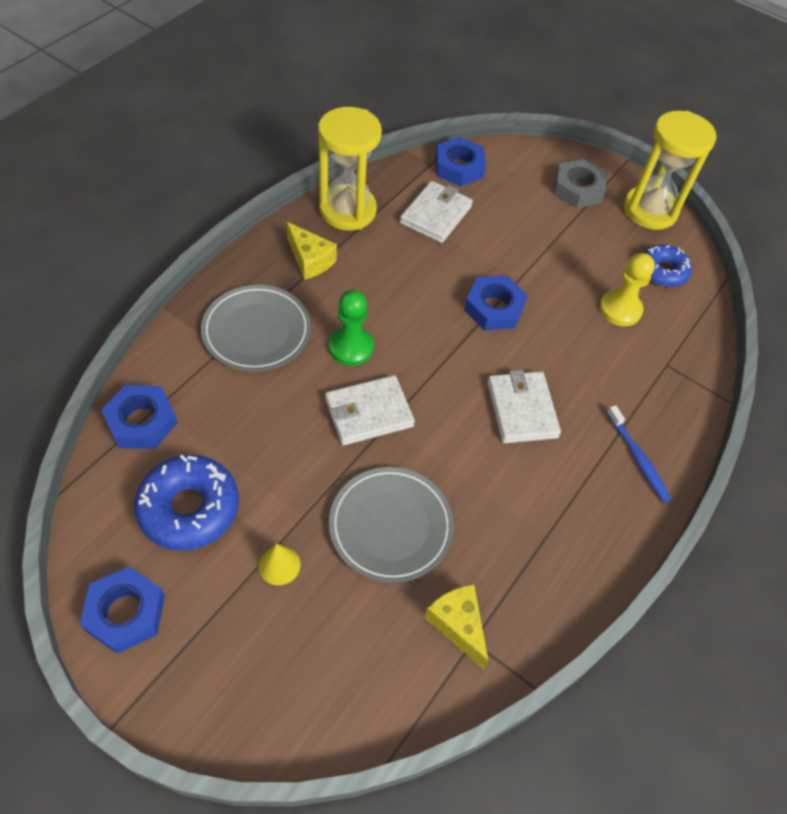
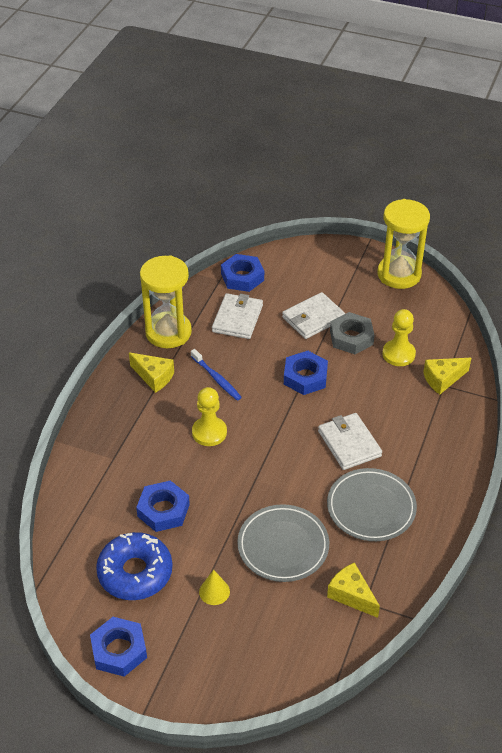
camera: 10 degrees left, 10 degrees down
blue nut [102,385,177,449] -> blue nut moved to [136,480,190,532]
grey plate [201,285,311,372] -> grey plate moved to [327,468,417,541]
white wallet [325,375,415,446] -> white wallet moved to [282,292,346,339]
green pawn [329,290,374,366] -> yellow pawn [192,387,227,446]
grey nut [553,159,607,208] -> grey nut moved to [330,312,375,354]
blue toothbrush [607,405,671,503] -> blue toothbrush moved to [191,349,242,401]
blue donut [643,245,692,287] -> none
none -> yellow cheese [423,358,471,395]

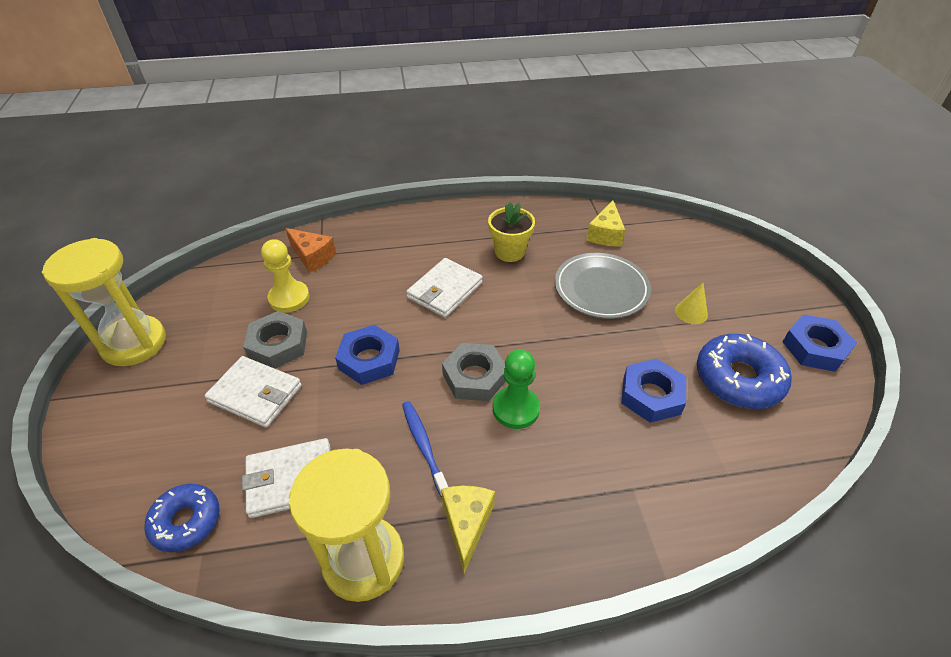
camera: 120 degrees left, 0 degrees up
blue toothbrush [191,349,242,401] -> blue toothbrush turned 45 degrees counterclockwise [402,401,448,497]
yellow pawn [192,387,227,446] -> green pawn [493,349,540,429]
blue nut [221,254,264,292] -> blue donut [145,484,220,552]
grey plate [327,468,417,541] -> yellow flower pot [488,202,535,262]
yellow cheese [423,358,471,395] -> orange cheese [285,228,336,273]
none -> grey nut [442,343,506,401]

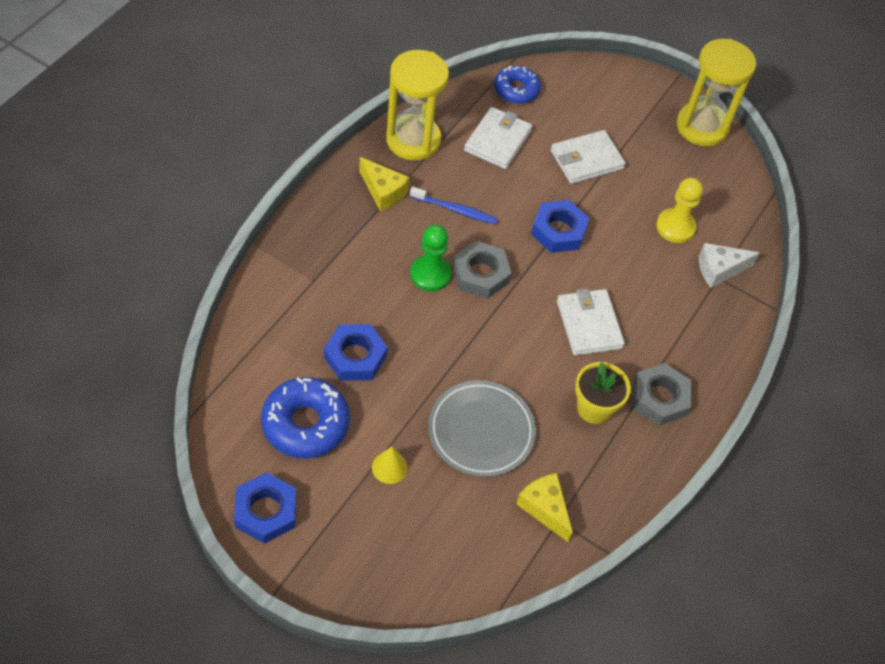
camera: 125 degrees right, 10 degrees up
grey nut [243,311,307,369] -> grey nut moved to [632,363,691,426]
orange cheese [285,228,336,273] -> white cheese [699,243,760,288]

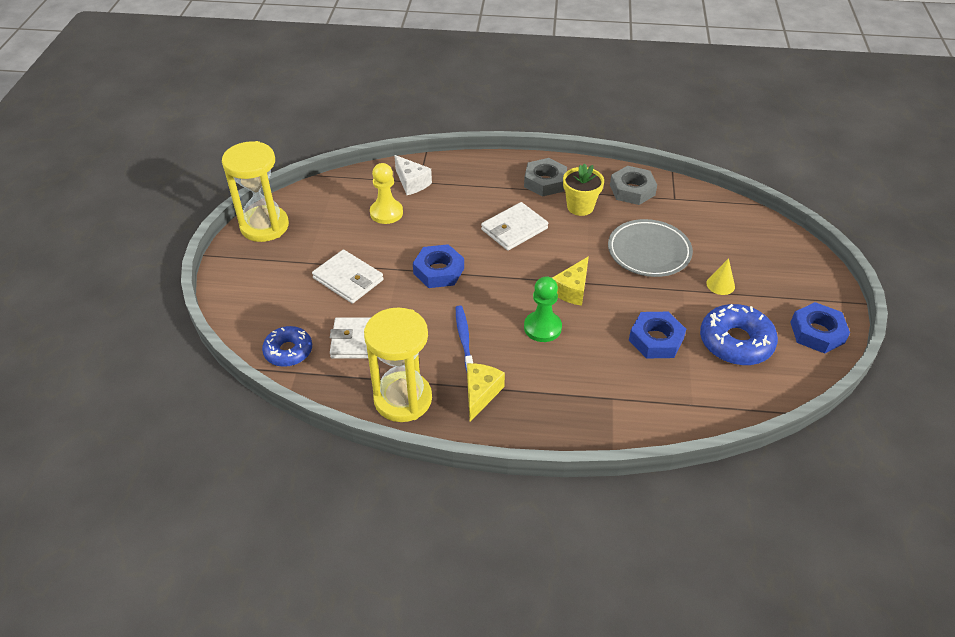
camera: 110 degrees left, 10 degrees down
grey nut [453,241,512,299] -> grey nut moved to [610,166,657,205]
yellow cheese [516,473,573,542] -> yellow cheese moved to [552,256,589,306]

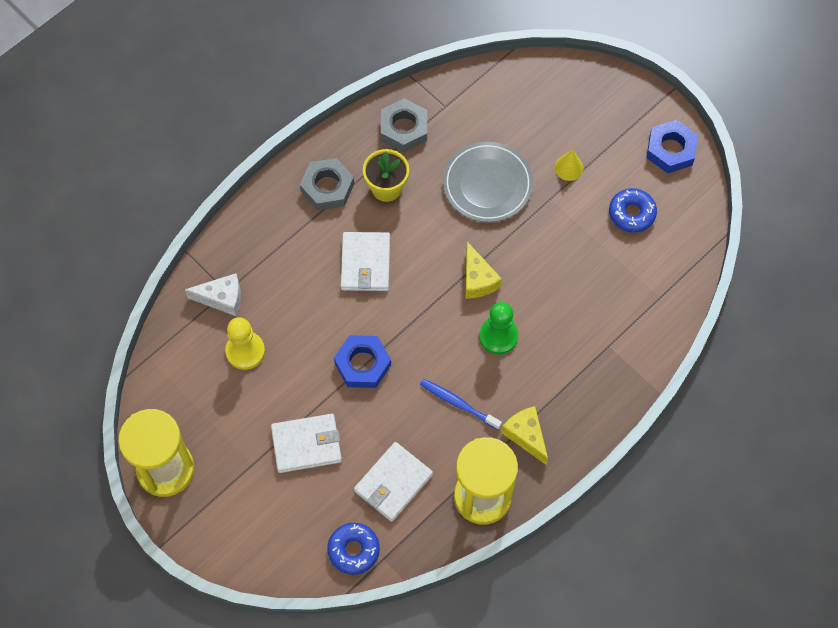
camera: 50 degrees left, 20 degrees up
blue nut [629,312,686,359] -> none
blue donut [700,304,778,365] -> blue donut [609,188,657,233], size x0.65

